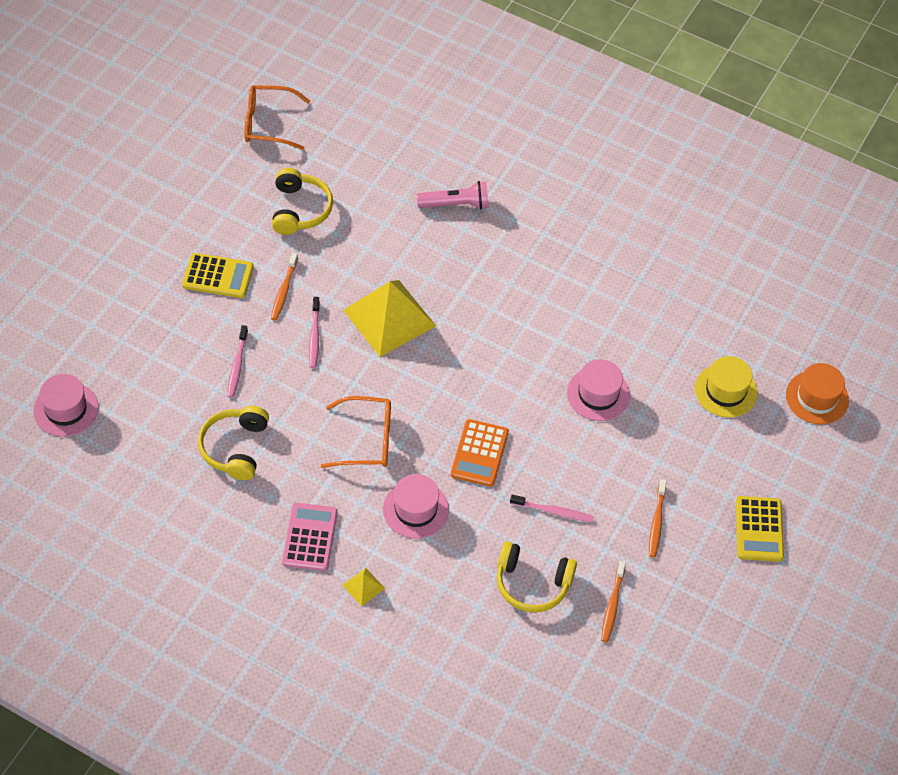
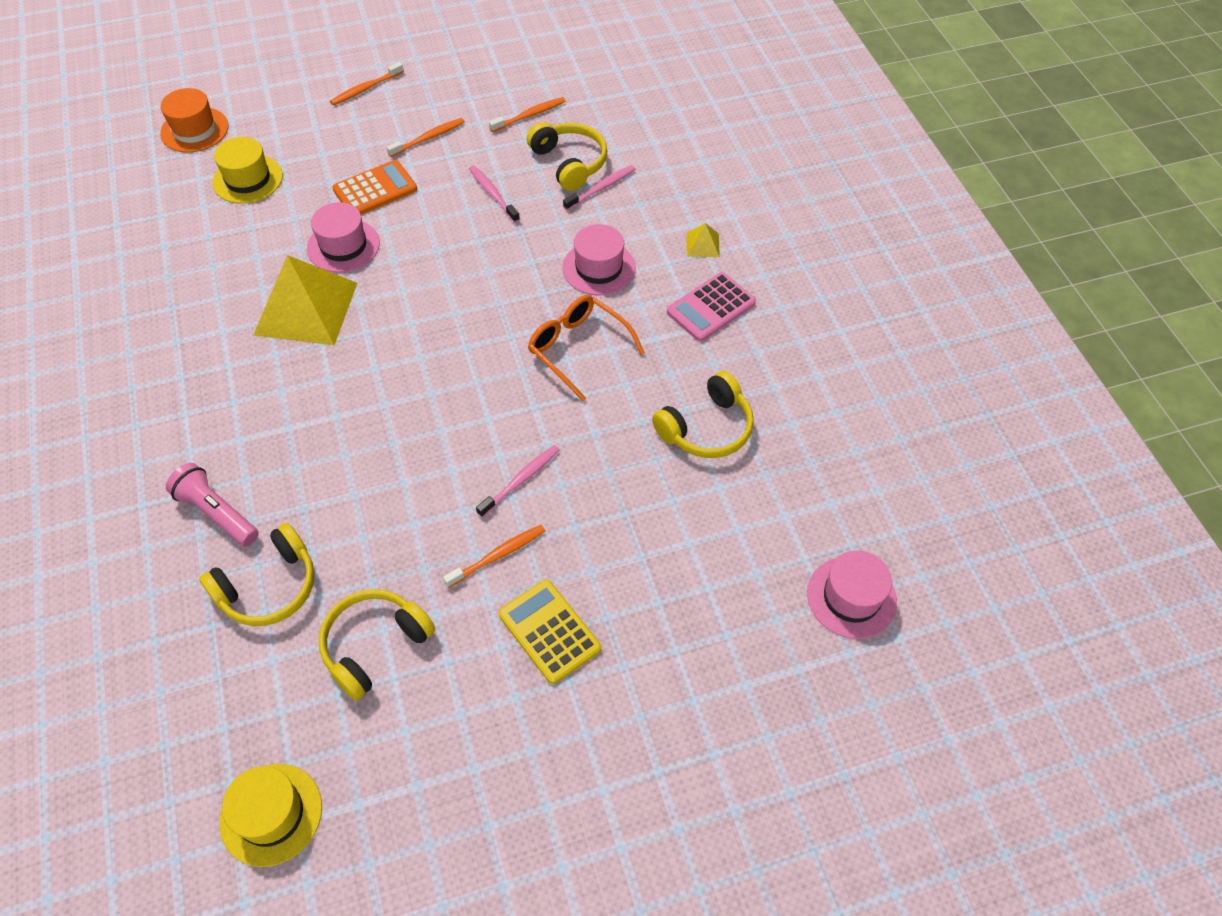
camera: 135 degrees left, 0 degrees up
pink toothbrush [227,325,248,398] -> pink toothbrush moved to [563,165,635,210]
orange glasses [244,85,310,150] -> yellow hat [219,764,322,867]
yellow pyramid [343,280,436,357] -> yellow pyramid moved to [254,255,357,345]
orange calculator [451,419,509,487] -> orange calculator moved to [333,160,417,215]
yellow calculator [736,496,784,562] -> orange toothbrush [330,62,404,106]
none -> yellow headphones [199,523,315,626]

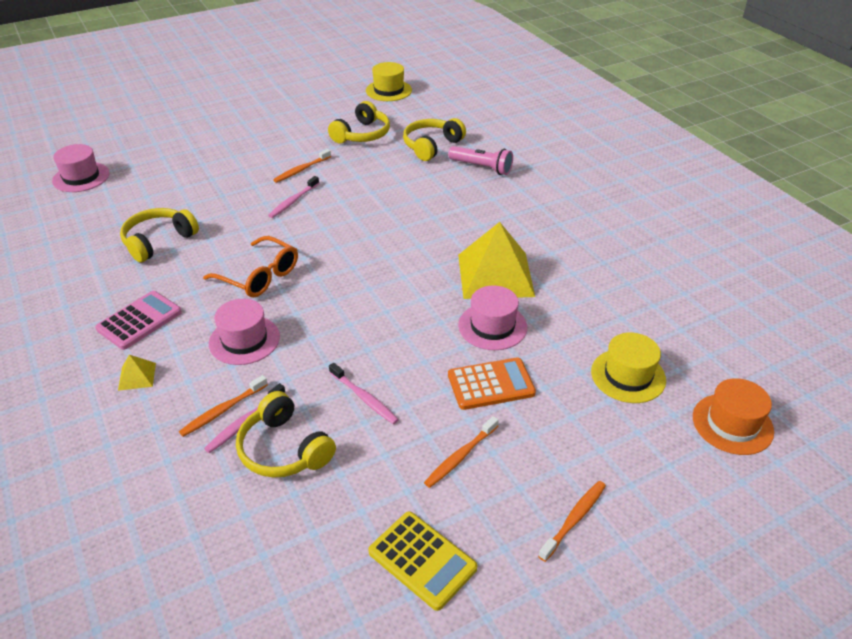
camera: 170 degrees right, 15 degrees down
orange calculator [333,160,417,215] -> orange calculator turned 150 degrees counterclockwise [448,358,536,410]
orange toothbrush [489,97,566,132] -> orange toothbrush moved to [179,375,268,437]
yellow calculator [499,579,601,684] -> yellow calculator moved to [368,511,477,611]

